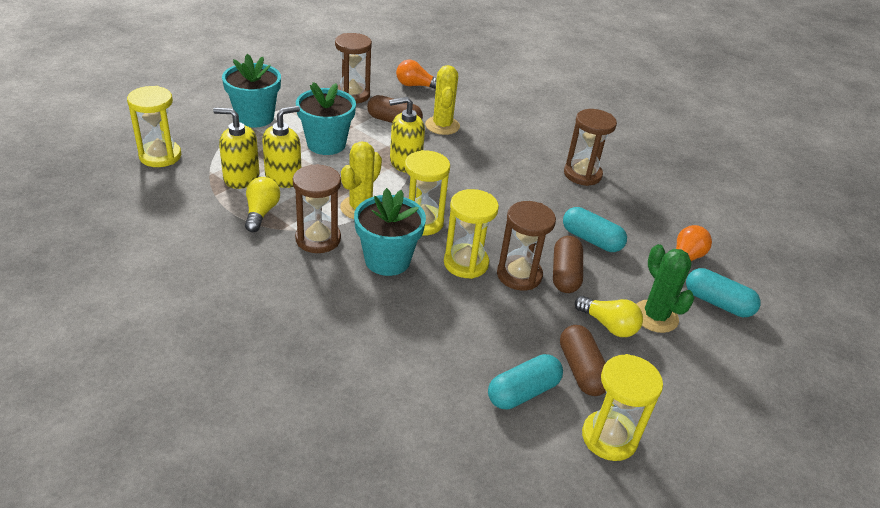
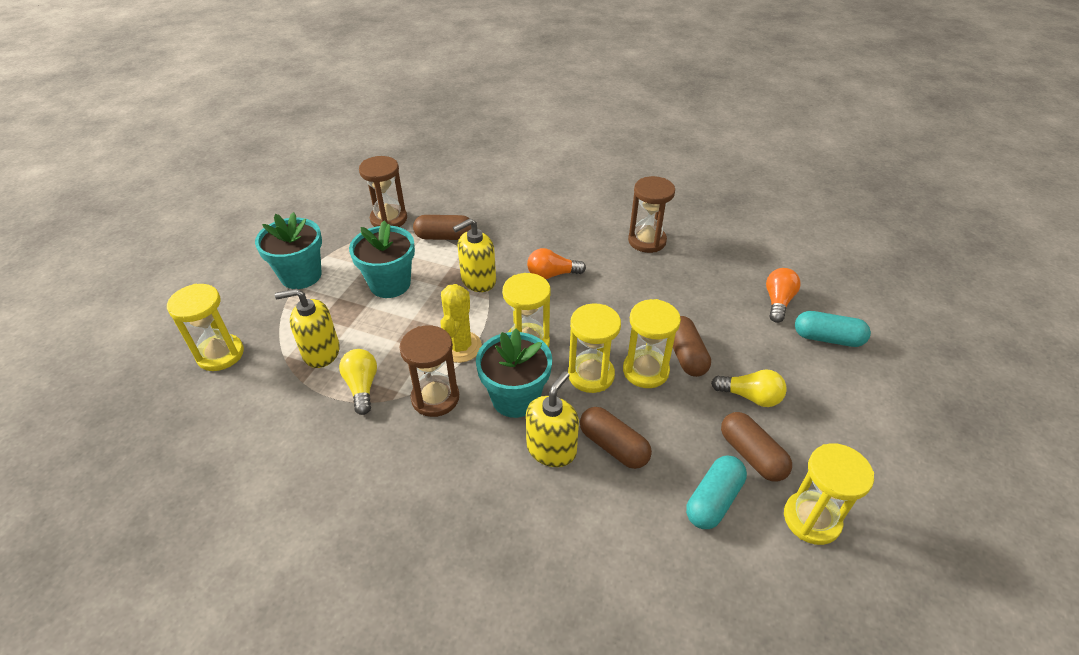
camera: 15 degrees left, 5 degrees up
yellow soap dispenser [262,106,301,188] -> yellow soap dispenser moved to [526,371,579,467]
orange light bulb [396,60,437,90] -> orange light bulb moved to [527,248,586,279]
yellow cactus [425,65,460,135] -> none
brown hourglass [497,201,556,291] -> yellow hourglass [623,299,681,388]
turquoise capsule [563,207,627,252] -> none
green cactus [637,244,695,333] -> none
none -> brown capsule [580,407,652,469]

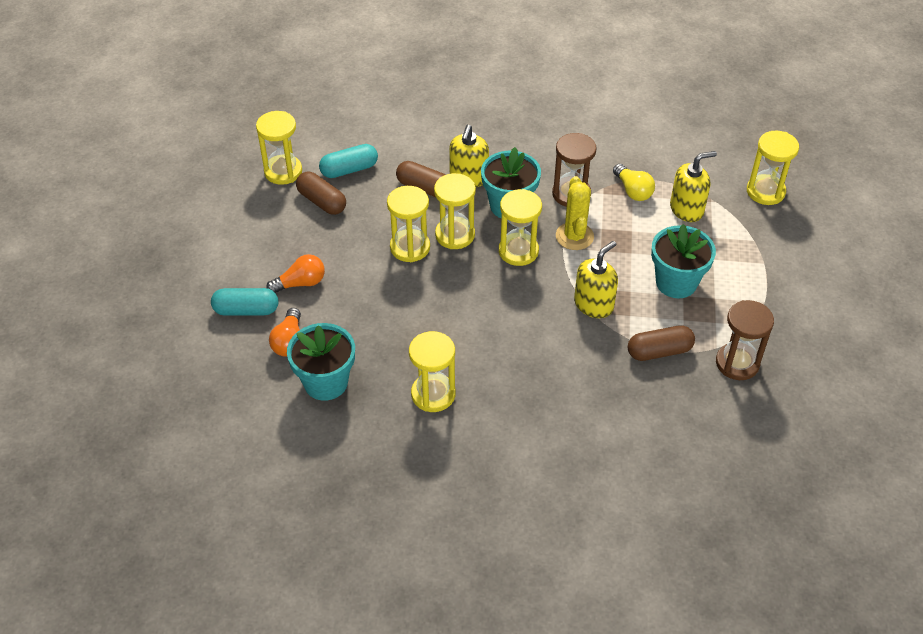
camera: 165 degrees right, 5 degrees up
turquoise flower pot [255,212,322,289] -> turquoise flower pot moved to [287,323,355,401]
orange light bulb [527,248,586,279] -> orange light bulb moved to [266,254,325,293]
brown hourglass [628,176,675,253] -> yellow hourglass [409,331,456,412]
brown capsule [673,316,711,377] -> none
turquoise capsule [686,456,747,529] -> turquoise capsule turned 45 degrees clockwise [319,144,378,178]
yellow light bulb [711,369,787,407] -> none

